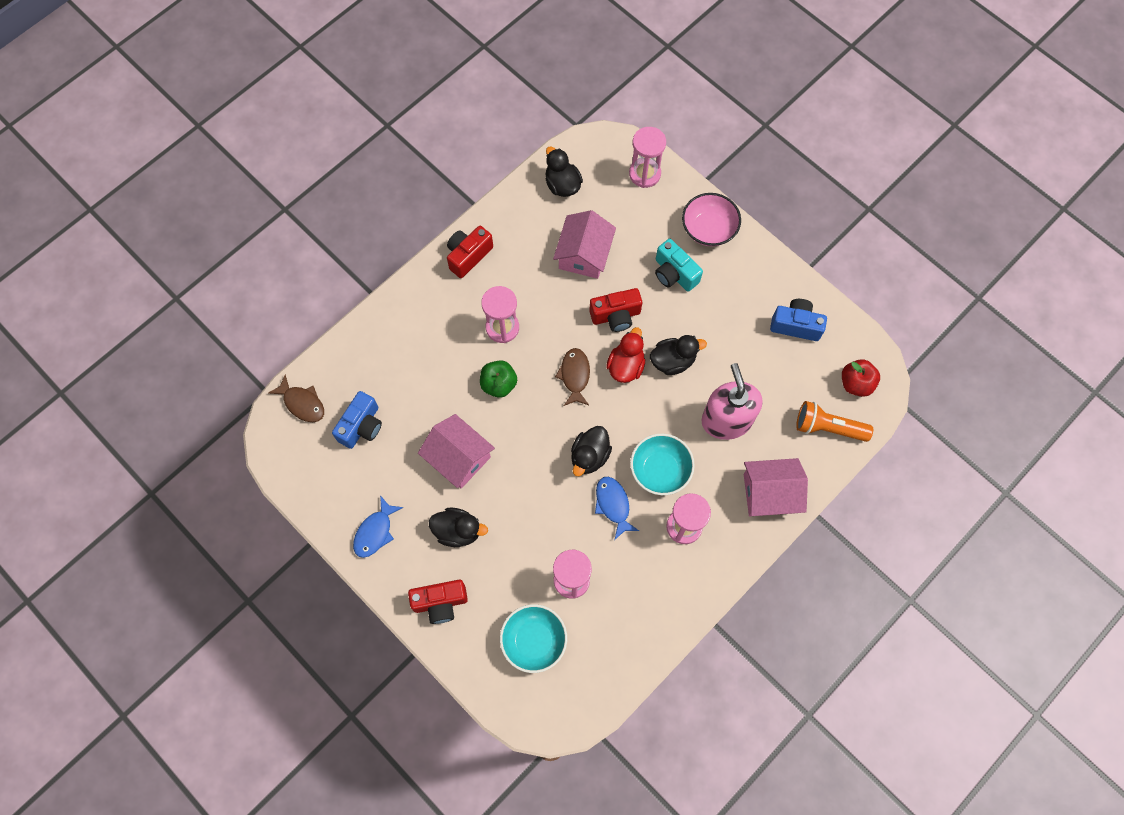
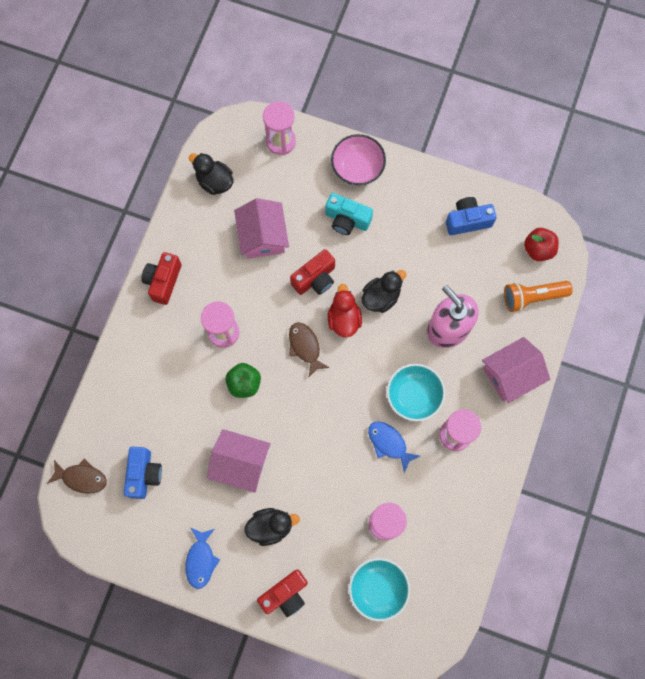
camera: 25 degrees left, 5 degrees up
black duck [571,426,612,476] -> none

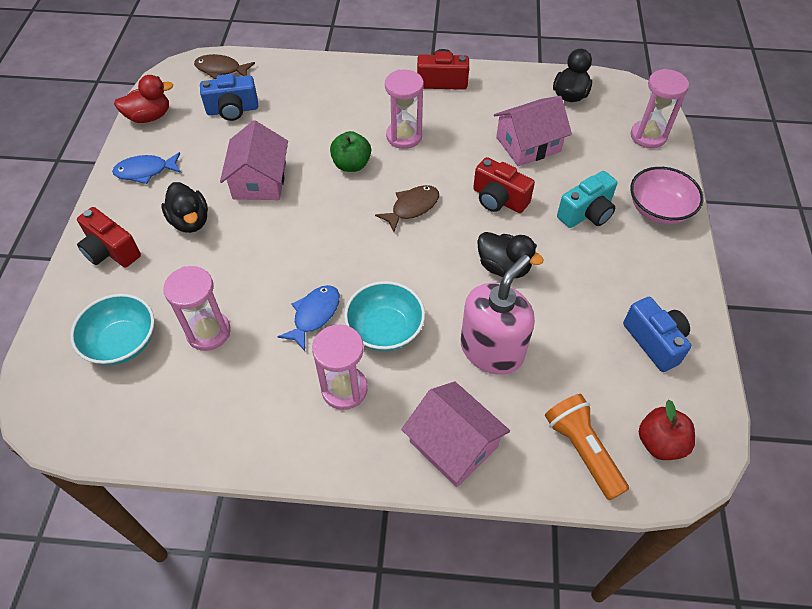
camera: 75 degrees right, 20 degrees down
brown fish [47,459,107,494] -> brown fish turned 105 degrees clockwise [194,54,255,79]
turquoise camera [325,193,373,235] -> turquoise camera turned 135 degrees counterclockwise [557,171,617,228]
red duck [328,284,362,338] -> red duck moved to [114,75,173,123]

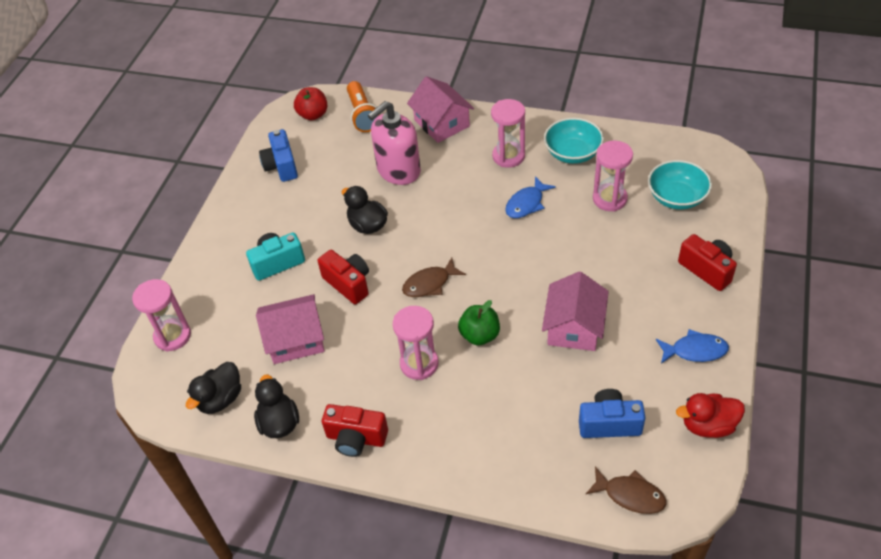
camera: 165 degrees left, 5 degrees down
black duck [161,182,208,233] -> black duck moved to [254,375,299,438]
turquoise bowl [344,281,425,351] -> turquoise bowl moved to [544,118,604,164]
pink bowl [630,167,704,224] -> none

